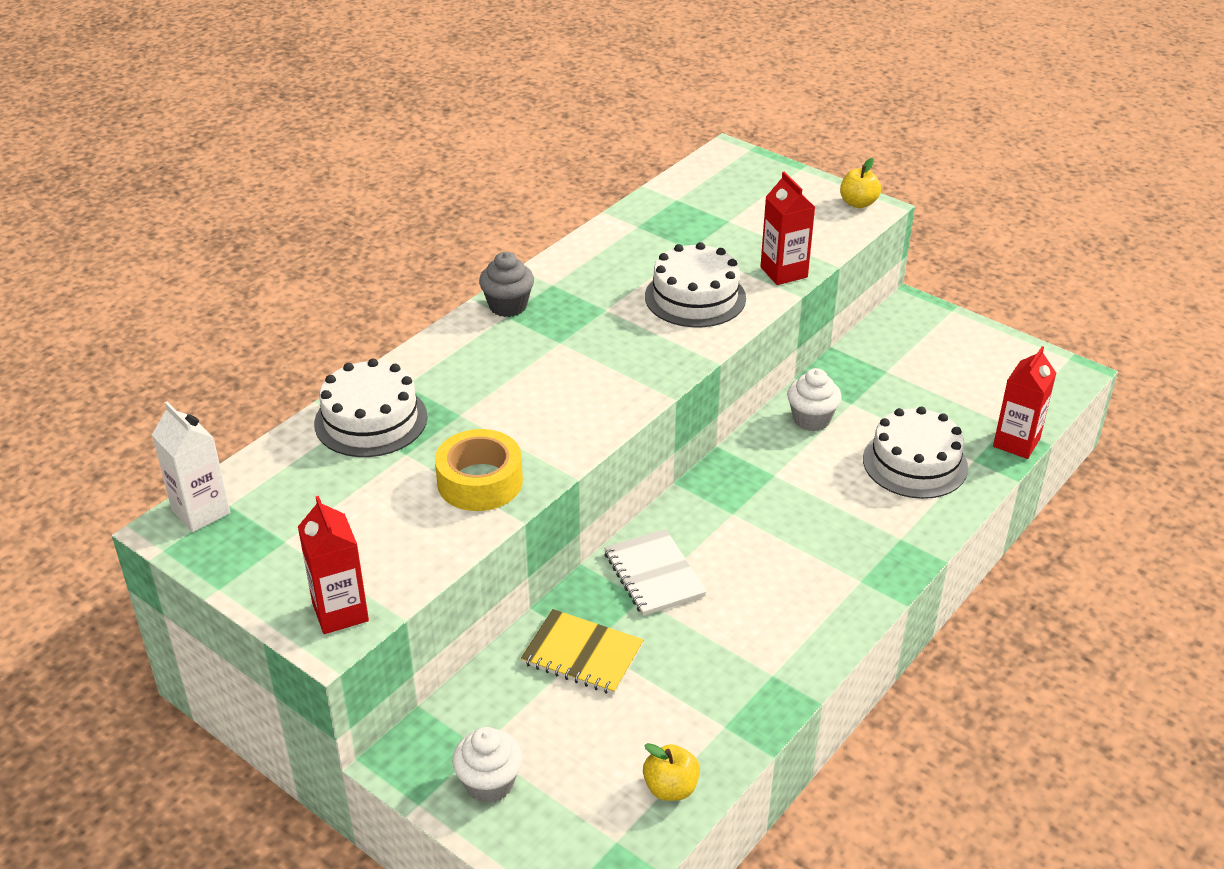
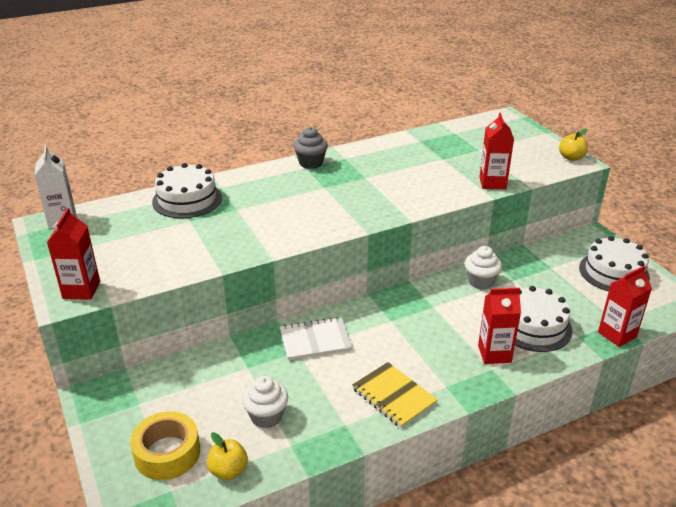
camera: 25 degrees right, 5 degrees down
yellow tape [435,429,523,511] -> yellow tape moved to [130,411,200,480]
white cupcake [452,727,523,803] -> white cupcake moved to [242,376,288,428]
yellow notebook [521,609,644,695] -> yellow notebook moved to [352,362,438,428]
white notebook [604,529,707,616] -> white notebook turned 75 degrees clockwise [280,317,353,360]
white cake [645,242,746,327] -> white cake moved to [579,236,650,292]
none -> red carton [478,288,521,364]

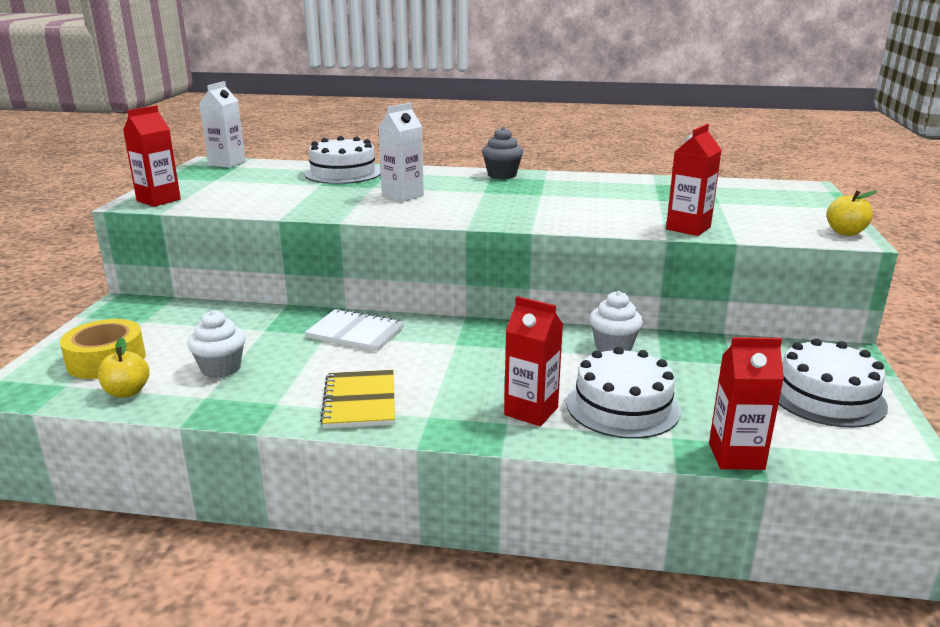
camera: 35 degrees right, 10 degrees down
none -> white carton [378,103,424,202]

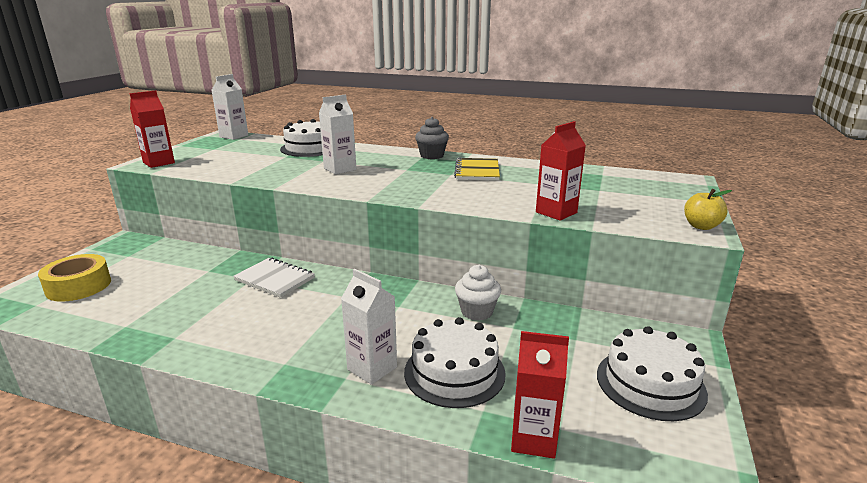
camera: 10 degrees right, 0 degrees up
yellow apple [98,338,149,398] -> none
white cupcake [187,310,246,378] -> none
yellow notebook [320,370,395,429] -> yellow notebook moved to [454,158,500,181]
red carton [504,296,563,426] -> white carton [341,269,397,385]

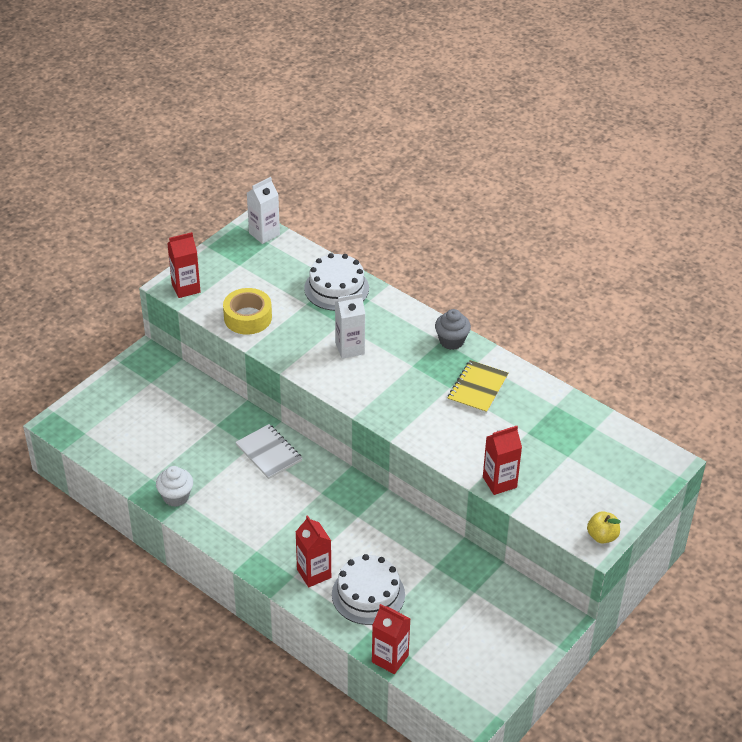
camera: 20 degrees right, 20 degrees up
yellow tape [38,254,111,302] -> yellow tape moved to [223,288,272,334]
white carton [341,269,397,385] -> red carton [296,515,331,587]
white cupcake [455,265,501,321] -> white cupcake moved to [156,466,193,507]
white cake [597,326,708,421] -> none

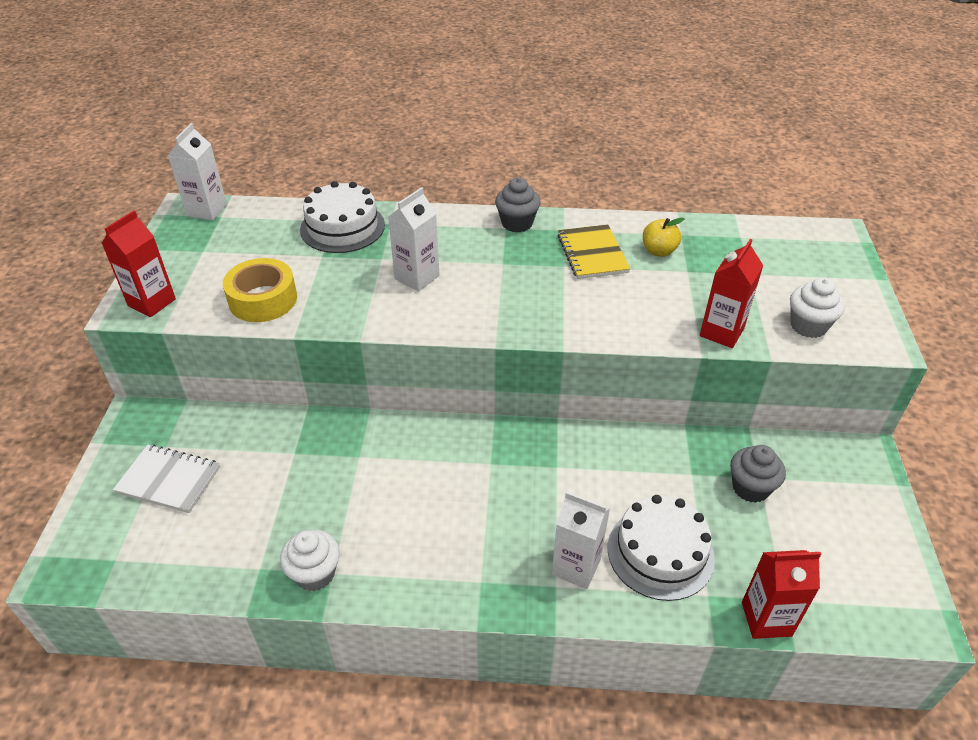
camera: 35 degrees left, 0 degrees up
white notebook [236,424,302,479] -> white notebook moved to [113,445,220,513]
red carton [296,515,331,587] -> white carton [552,491,610,589]
yellow apple [587,511,621,544] -> yellow apple moved to [643,218,685,257]
none -> grey cupcake [730,445,786,503]
none -> white cupcake [790,277,845,338]

